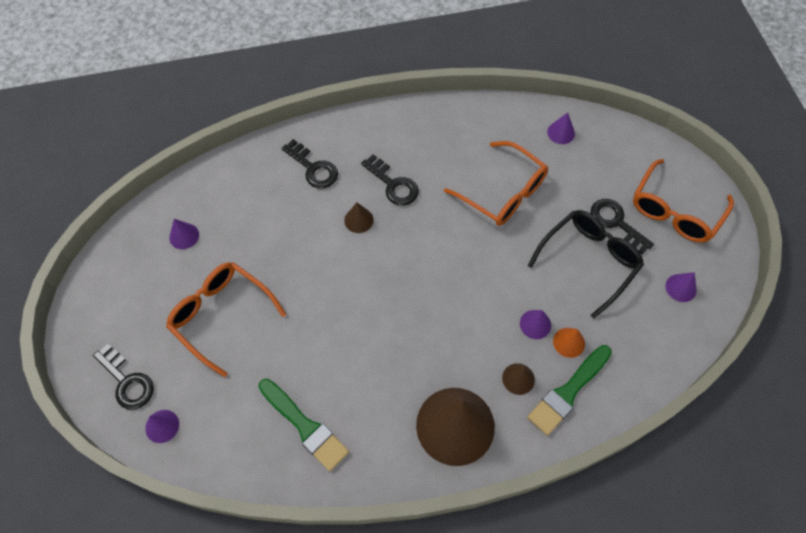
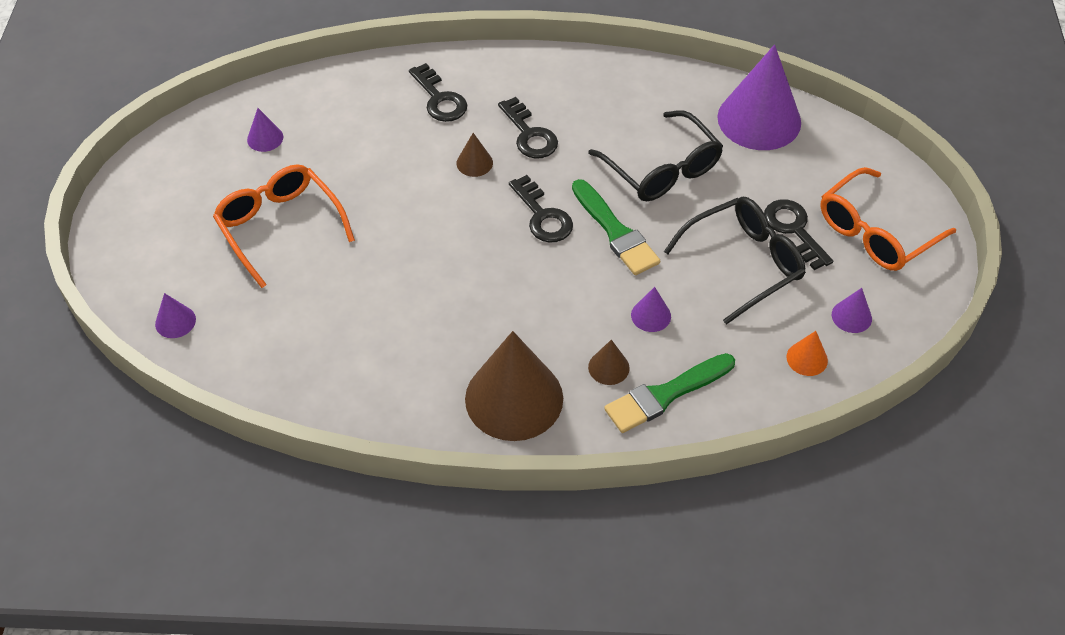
camera: 15 degrees right, 10 degrees down
black key [93,344,154,410] -> black key moved to [509,175,573,243]
green brush [258,378,349,471] -> green brush moved to [572,179,660,275]
orange glasses [444,141,548,226] -> black glasses [588,110,723,201]
purple cone [547,112,575,144] -> purple cone [717,44,801,150], size x2.34
orange cone [553,328,585,358] -> orange cone moved to [786,331,828,376]

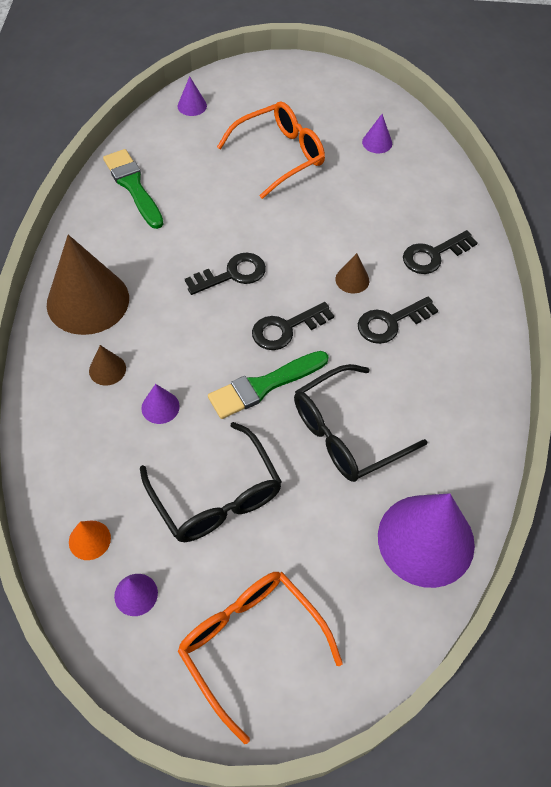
camera: 90 degrees right, 5 degrees up
green brush [604,353,735,433] -> green brush moved to [103,149,164,229]
black key [764,199,833,270] -> black key moved to [185,253,266,295]

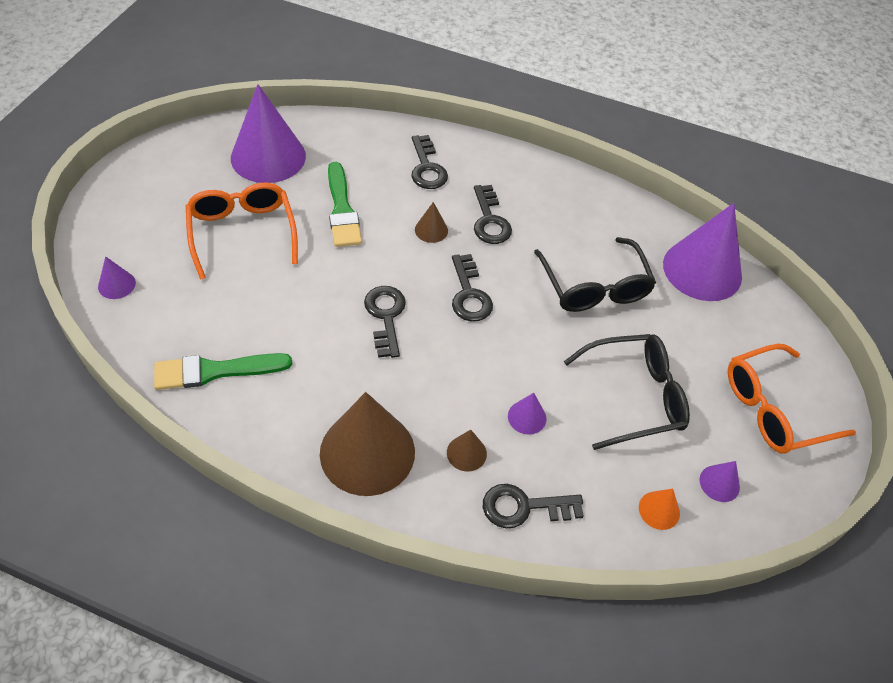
camera: 75 degrees left, 5 degrees down
green brush [208,351,329,419] -> green brush moved to [328,162,362,247]
purple cone [362,114,392,153] -> purple cone [231,84,306,183], size x2.34
none -> black key [483,484,584,528]

